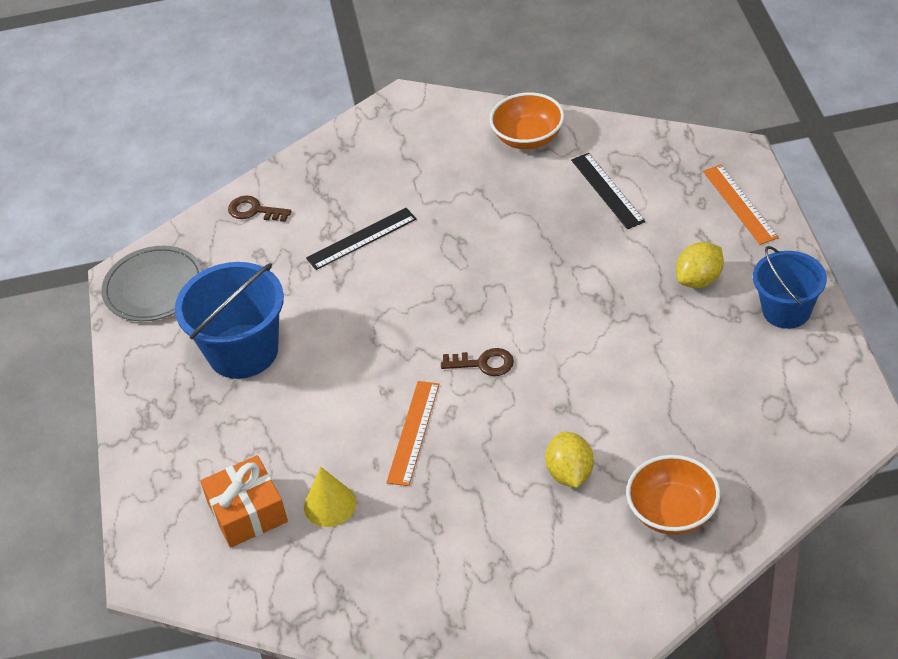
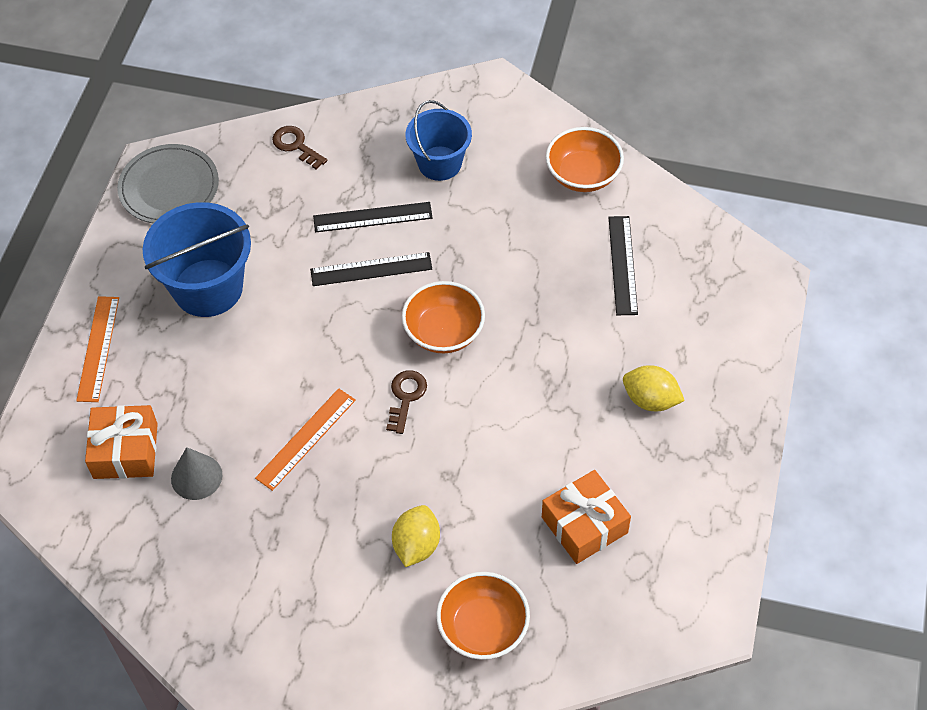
camera: 20 degrees right, 10 degrees up
yellow cone [304,467,356,527] -> grey cone [171,447,222,500]
brown key [441,348,514,376] -> brown key turned 105 degrees counterclockwise [386,370,427,434]
yellow lemon [676,242,724,288] -> yellow lemon turned 45 degrees clockwise [623,365,685,411]
orange ruler [703,164,779,245] -> orange ruler moved to [76,296,119,402]
blue bucket [753,246,827,329] -> blue bucket moved to [406,100,472,181]
none -> black ruler [310,252,432,286]
none -> orange bowl [402,281,485,353]
none -> orange gift [542,470,631,564]

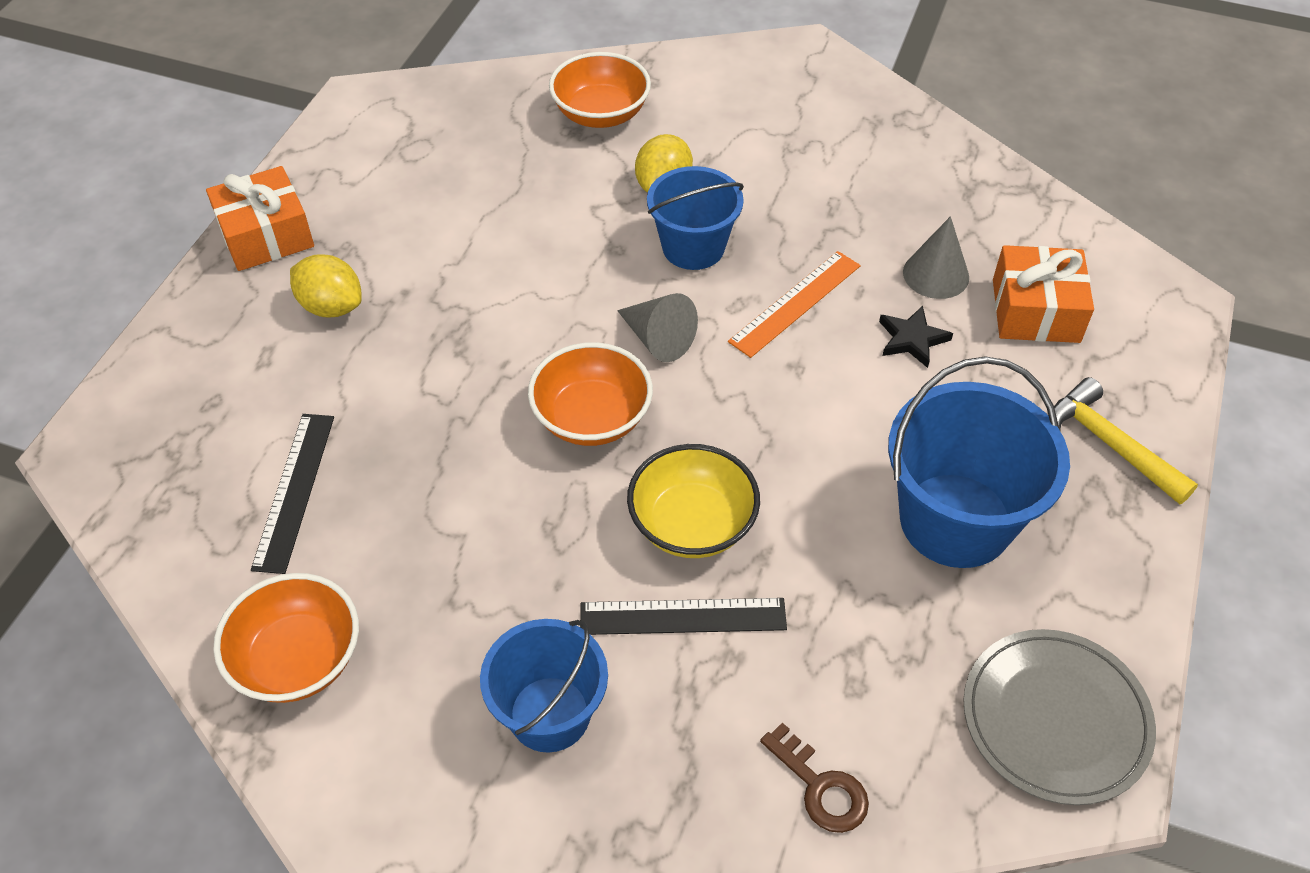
camera: 175 degrees left, 5 degrees down
orange ruler [76,296,119,402] -> yellow hammer [1054,377,1198,504]
black ruler [310,252,432,286] -> yellow bowl [627,444,760,558]
brown key [386,370,427,434] -> grey cone [617,293,698,362]
orange gift [542,470,631,564] -> orange gift moved to [206,166,314,271]
none -> blue bucket [647,166,744,270]
none -> black star [879,306,953,368]

